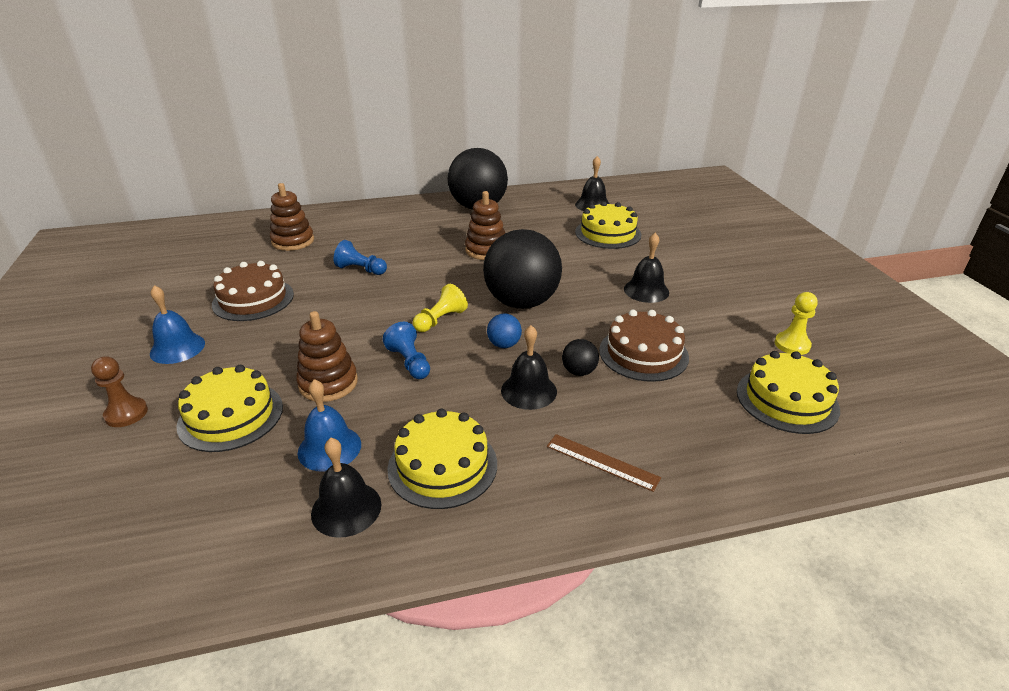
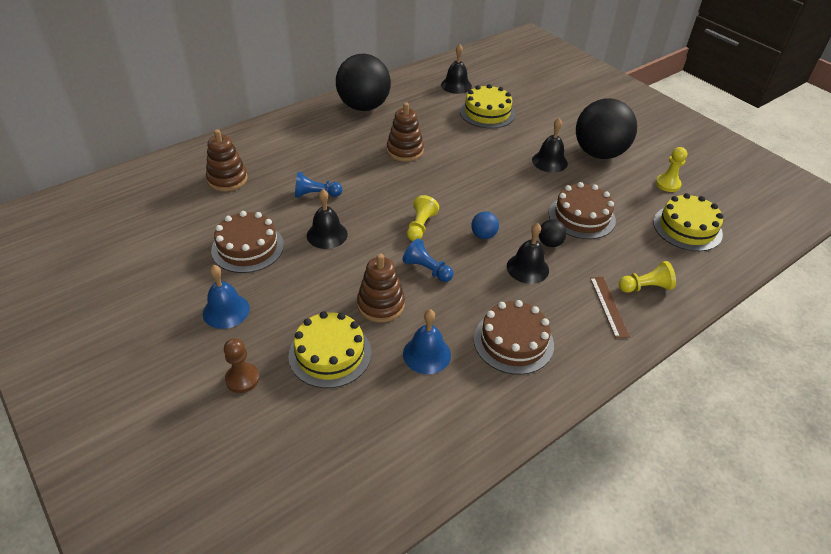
camera: 25 degrees left, 10 degrees up
black bell [311,438,381,538] -> black bell moved to [307,189,348,249]
yellow cake [387,408,497,509] -> brown cake [474,300,554,375]
black ball [483,229,562,309] -> black ball moved to [576,98,637,159]
brown ruler [547,434,661,492] -> brown ruler turned 75 degrees clockwise [590,277,630,338]
none -> yellow pawn [618,261,676,293]

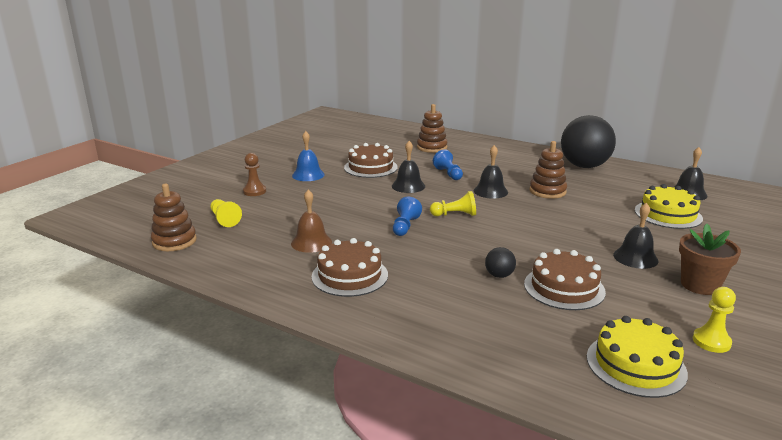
camera: 70 degrees right, 20 degrees down
yellow cake [288,311,371,388] -> none
brown stacking toy [357,254,405,322] -> brown stacking toy moved to [151,184,197,251]
blue bell [403,309,451,374] -> brown bell [291,189,332,253]
blue ball [471,212,499,239] -> none
black bell [507,223,549,284] -> black bell moved to [474,145,508,199]
black ball [576,98,637,159] -> brown flower pot [679,224,741,295]
brown ruler [590,277,630,338] -> none
yellow pawn [618,261,676,293] -> yellow pawn moved to [210,199,242,227]

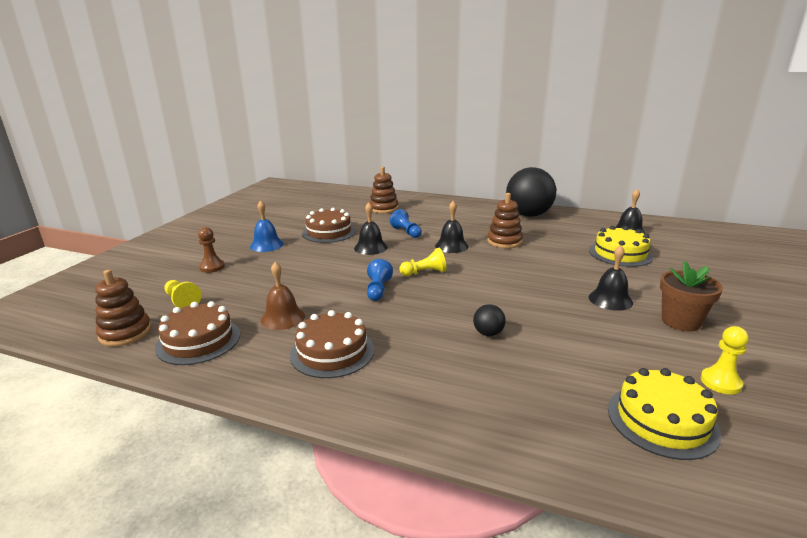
camera: 10 degrees left, 0 degrees up
brown cake [524,249,606,310] -> brown cake moved to [155,301,240,365]

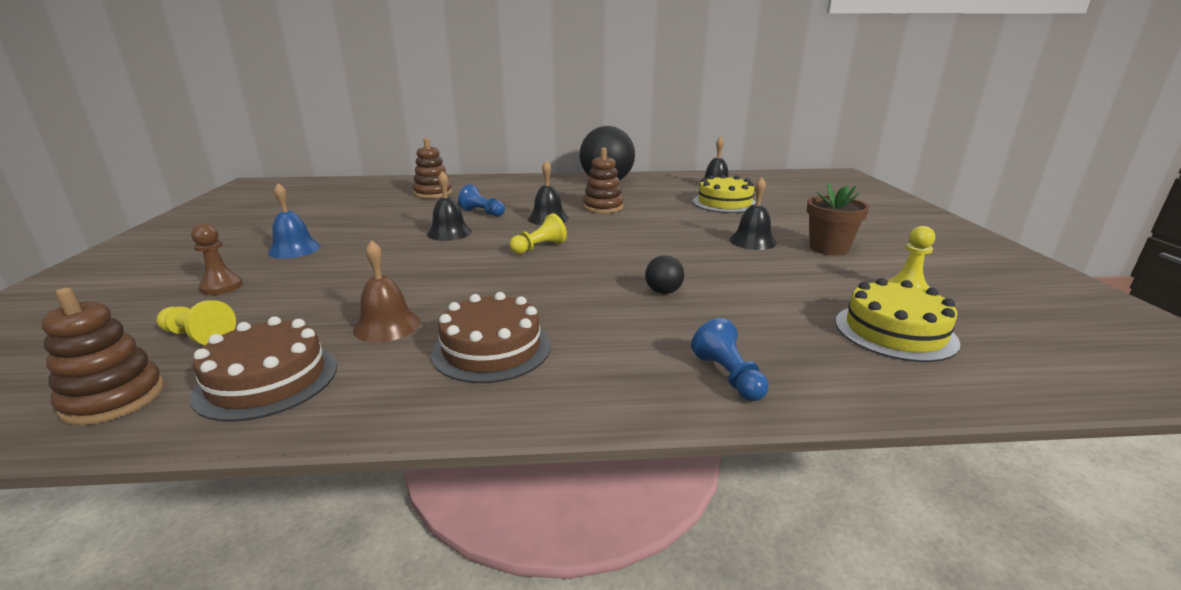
camera: 25 degrees left, 0 degrees up
brown cake [302,208,356,243] -> none
blue pawn [367,259,393,301] -> blue pawn moved to [691,318,769,401]

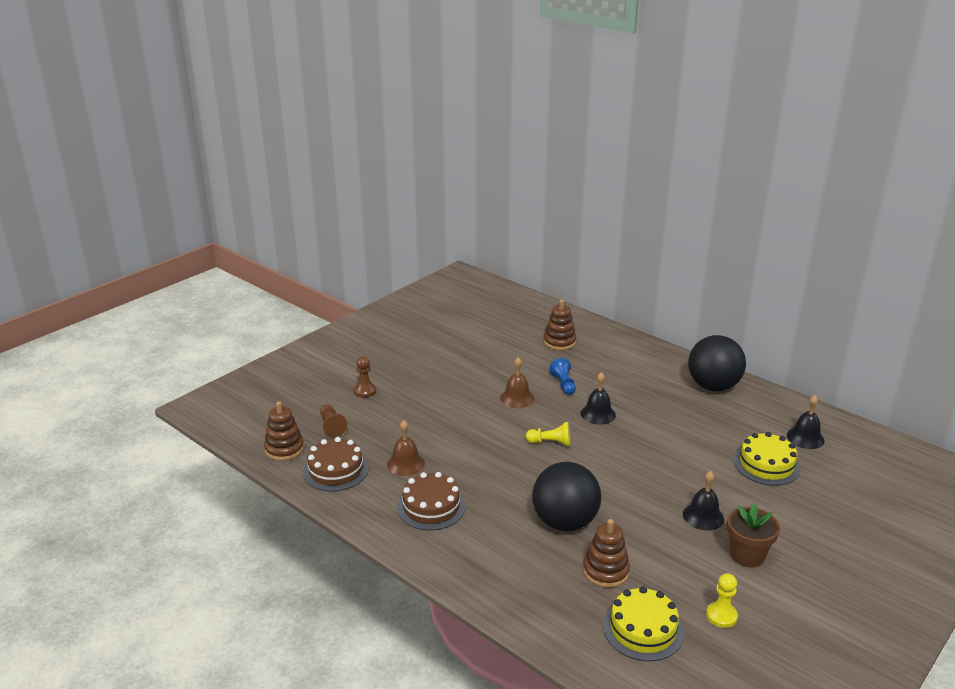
camera: 45 degrees right, 5 degrees up
yellow pawn [156,300,236,345] -> brown pawn [320,404,347,437]
blue bell [268,183,321,259] -> none
black bell [427,171,472,241] -> brown bell [500,357,534,408]
brown stacking toy [583,147,624,213] -> brown stacking toy moved to [583,519,630,588]
black ball [645,255,684,294] -> black ball [532,462,601,531], size x2.44
blue pawn [691,318,769,401] -> none

